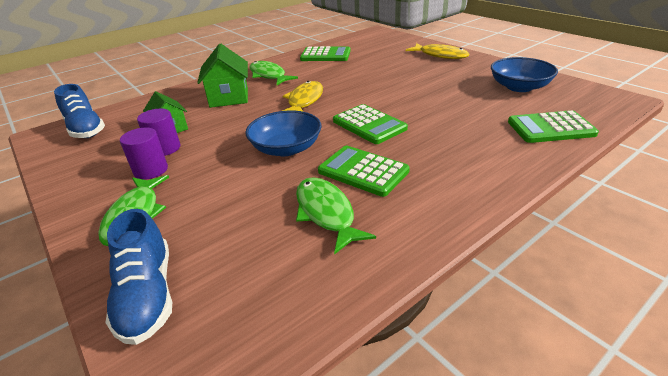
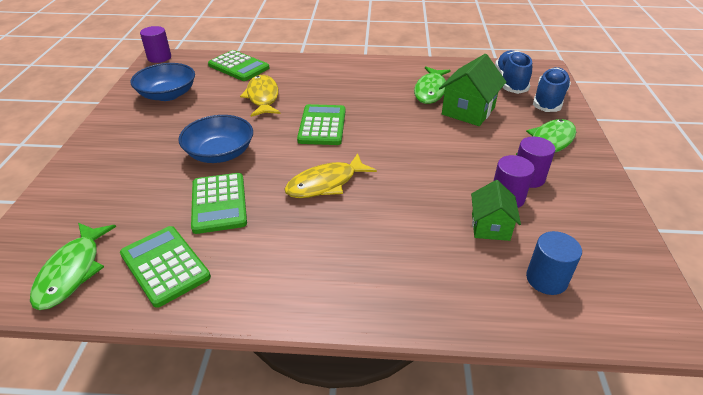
camera: 140 degrees left, 5 degrees up
blue shoe [54,84,105,138] -> blue shoe moved to [495,50,532,94]
green house [197,44,248,108] -> green house moved to [439,54,506,126]
blue bowl [245,111,322,156] -> blue bowl moved to [178,115,253,163]
green fish [249,61,298,85] -> green fish moved to [30,223,116,310]
green calculator [318,146,410,197] -> green calculator moved to [191,173,247,234]
yellow fish [406,43,469,59] -> yellow fish moved to [240,75,280,117]
none -> purple cylinder [140,26,171,63]
none -> blue cylinder [526,231,582,295]

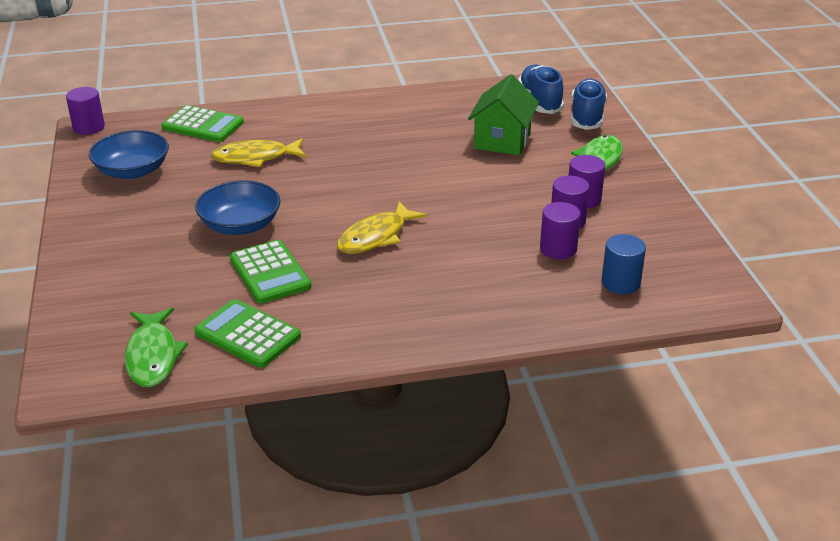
camera: 15 degrees left, 5 degrees down
yellow fish [240,75,280,117] -> yellow fish turned 75 degrees counterclockwise [210,139,306,167]
green calculator [297,104,346,145] -> none
green fish [414,66,451,104] -> none
green house [471,180,521,241] -> purple cylinder [540,202,581,259]

